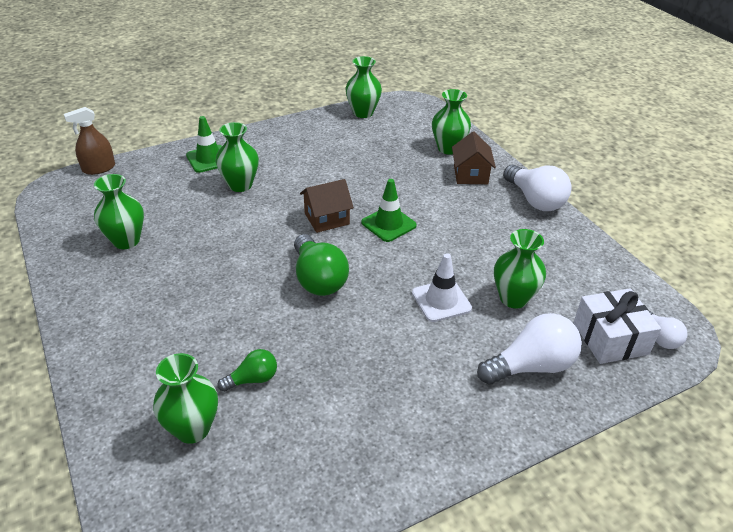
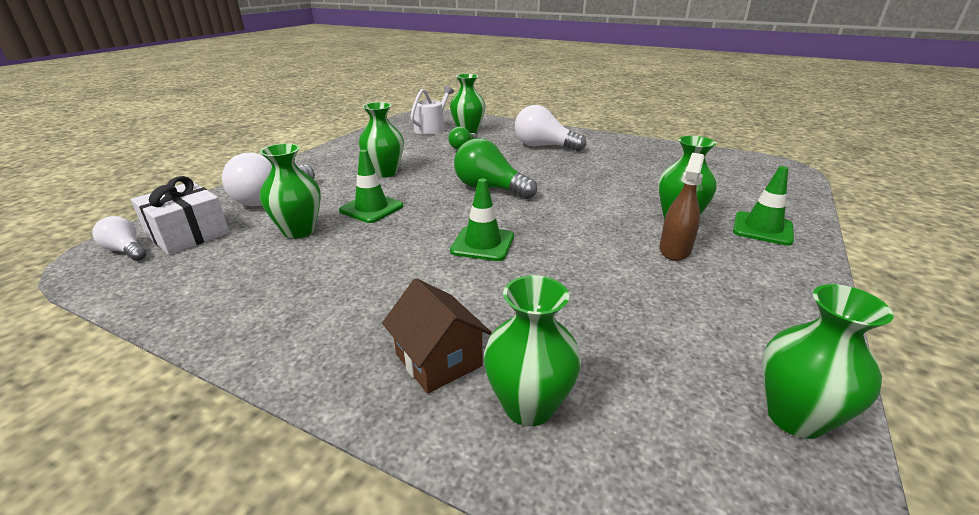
camera: 145 degrees right, 10 degrees down
brown spray bottle [64,107,115,175] -> brown spray bottle moved to [659,153,705,261]
green vase [94,174,144,249] -> green vase moved to [359,102,404,178]
brown house [300,179,354,233] -> none
white traffic cone [412,253,472,322] -> green traffic cone [339,150,403,223]
white light bulb [503,165,572,211] -> white light bulb moved to [515,105,586,152]
none -> white watering can [410,86,454,135]

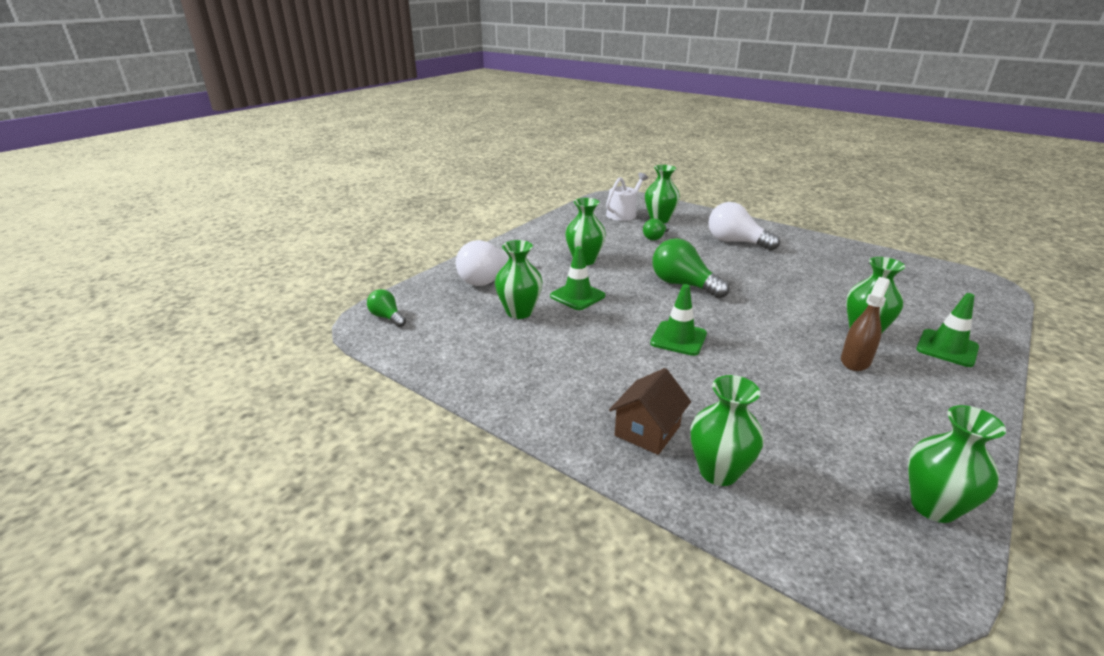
camera: 10 degrees right, 0 degrees up
white light bulb [92,216,147,261] -> green light bulb [367,289,406,327]
white gift [131,176,229,255] -> none
brown house [382,278,492,394] -> brown house turned 60 degrees clockwise [609,368,691,455]

